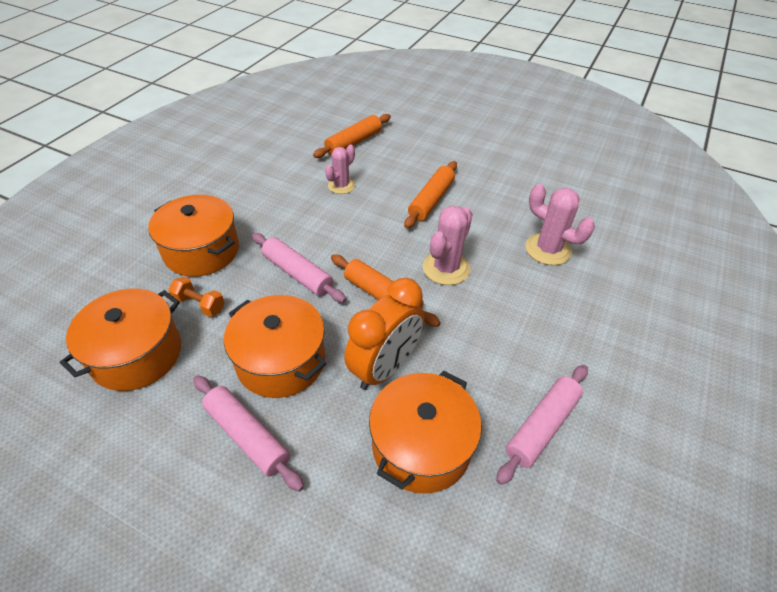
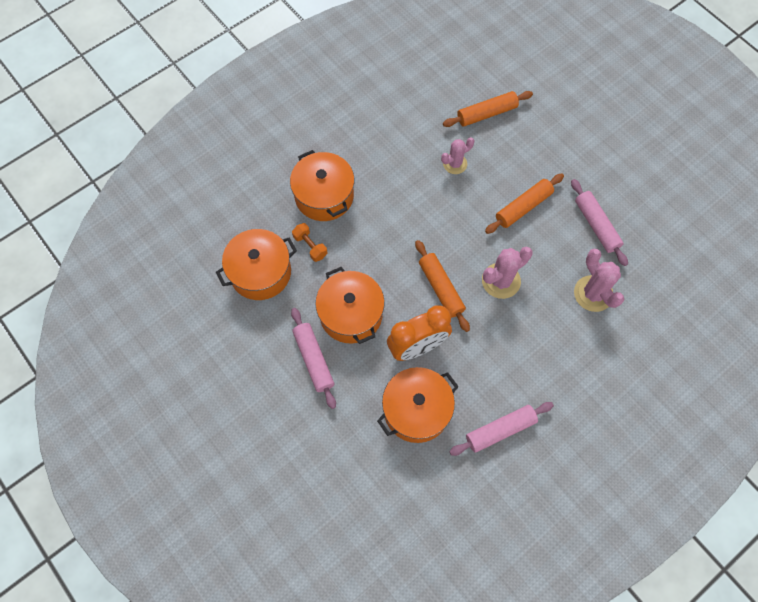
camera: 25 degrees right, 20 degrees up
pink rolling pin [252,233,346,303] -> pink rolling pin moved to [571,179,628,266]

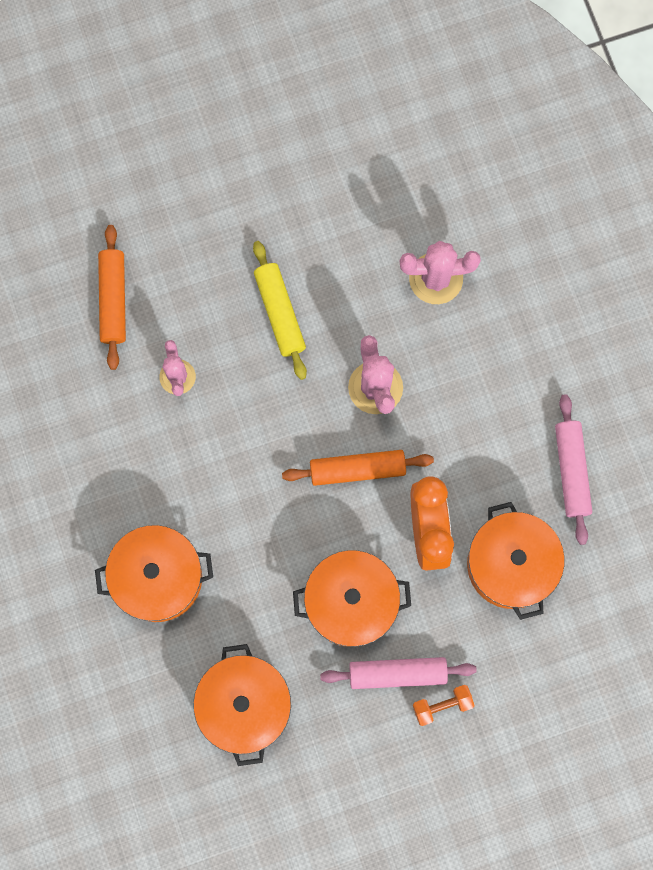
camera: 70 degrees left, 10 degrees up
orange dumbbell [292,223,327,262] -> orange dumbbell moved to [413,685,475,726]
orange rolling pin [485,174,564,234] -> yellow rolling pin [253,241,307,380]
pink rolling pin [571,179,628,266] -> none

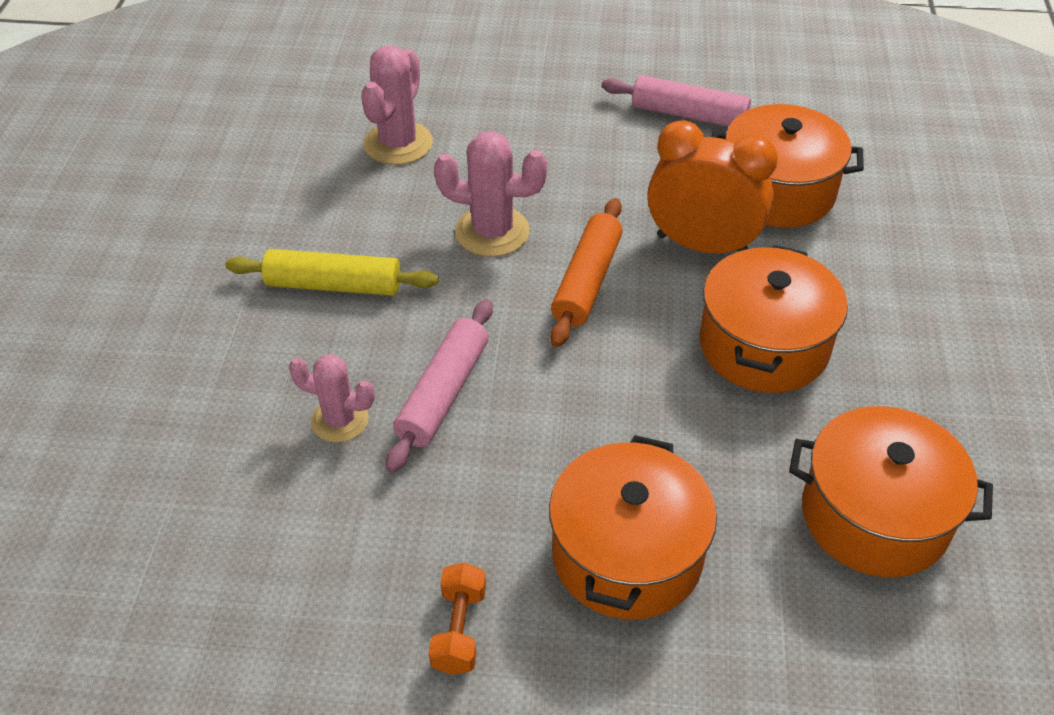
camera: 65 degrees left, 30 degrees down
orange rolling pin [98,225,126,370] -> none
pink rolling pin [320,657,477,689] -> pink rolling pin moved to [386,299,493,473]
orange dumbbell [413,685,475,726] -> orange dumbbell moved to [429,563,486,675]

